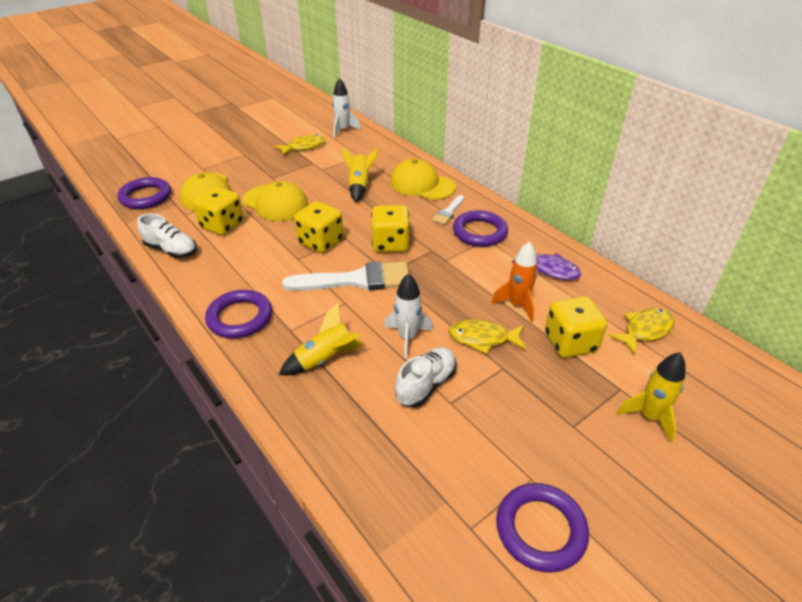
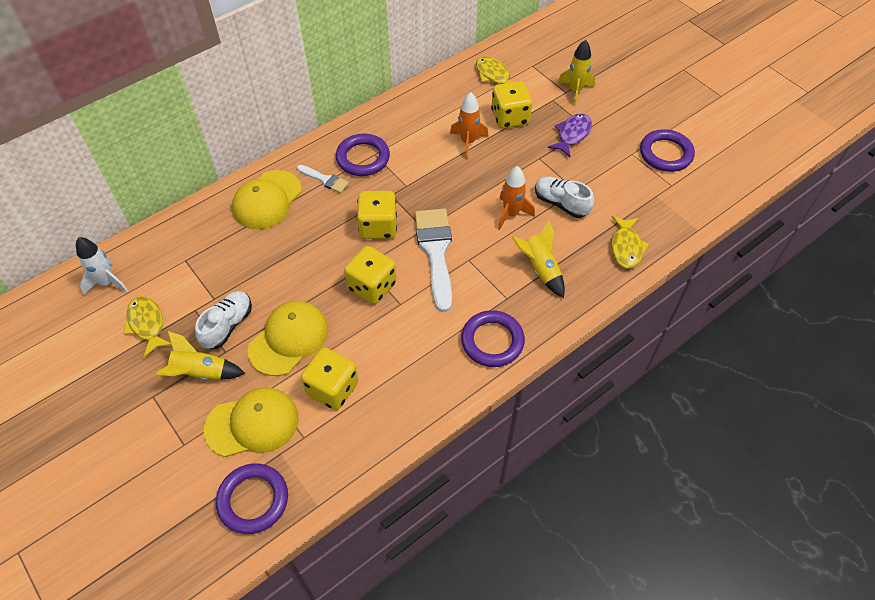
camera: 90 degrees left, 15 degrees up
white shoe [137,214,197,258] -> white shoe moved to [195,291,252,349]
yellow rocket [342,147,378,202] -> yellow rocket moved to [156,331,245,380]
white rocket [384,273,433,359] -> orange rocket [498,166,535,230]
yellow fish [448,320,526,354] -> yellow fish moved to [611,216,649,269]
purple fish [512,253,581,280] -> purple fish moved to [548,113,592,157]

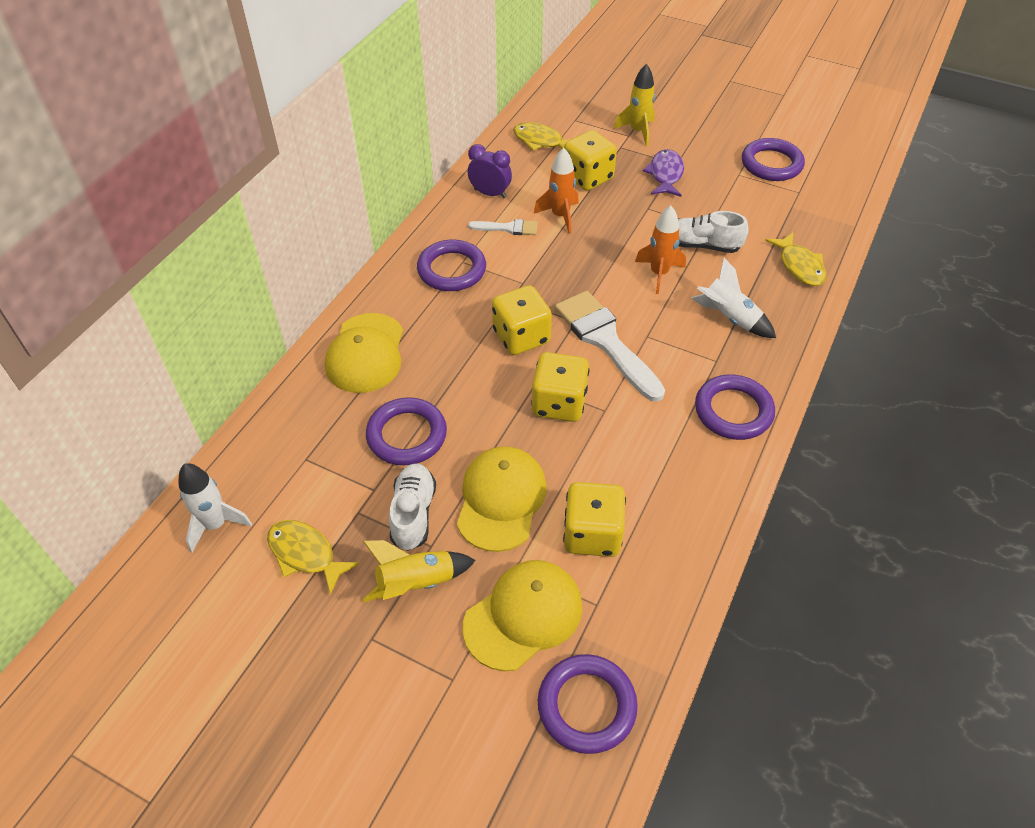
camera: 25 degrees left, 5 degrees down
white brush [297,165,349,193] -> white brush moved to [468,219,538,235]
yellow rocket [512,220,565,298] -> white rocket [691,258,776,338]
none -> purple ring [366,397,447,465]
none -> purple clock [468,144,512,198]

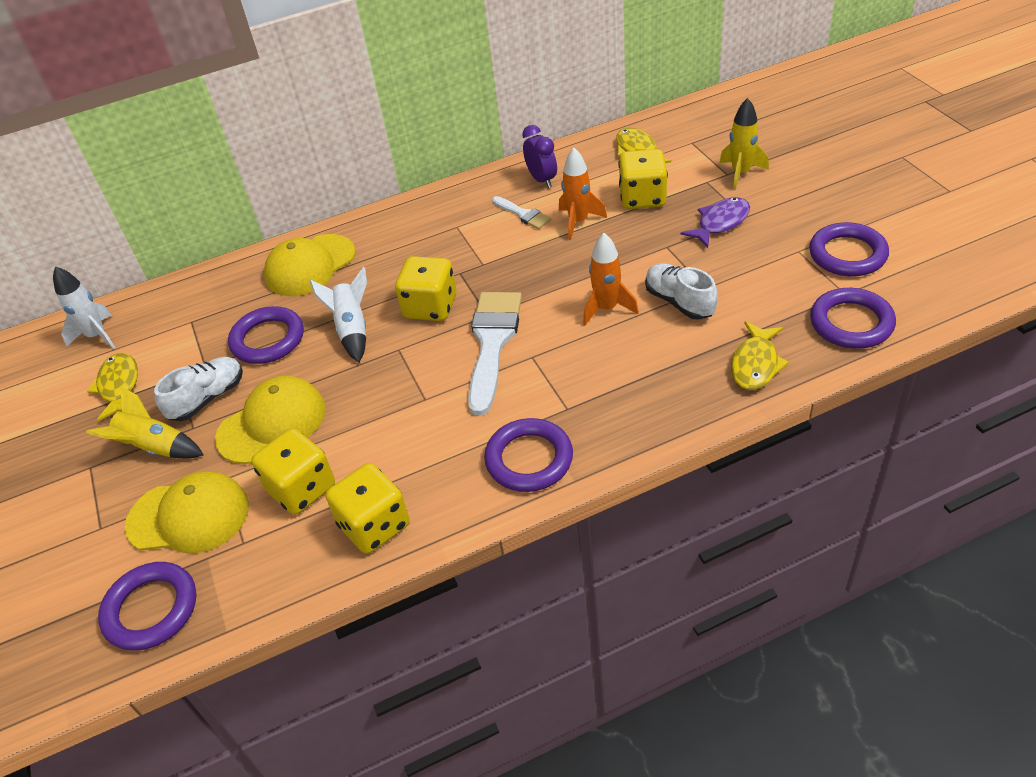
camera: 45 degrees right, 5 degrees down
purple ring [417,240,486,291] -> purple ring moved to [810,288,896,349]
yellow dice [531,352,589,422] -> yellow dice moved to [326,463,410,554]
white rocket [691,258,776,338] -> white rocket moved to [310,267,367,363]

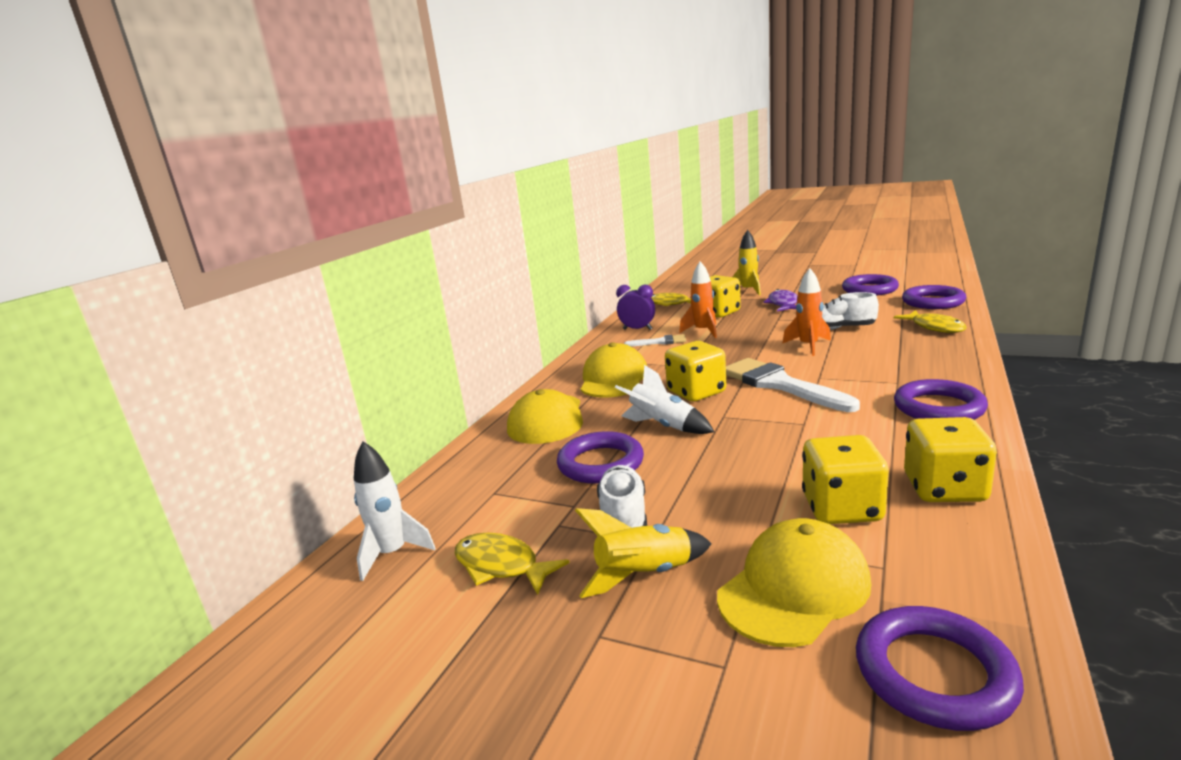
camera: 45 degrees left, 25 degrees down
yellow cap [215,376,326,464] -> yellow cap moved to [581,342,647,398]

